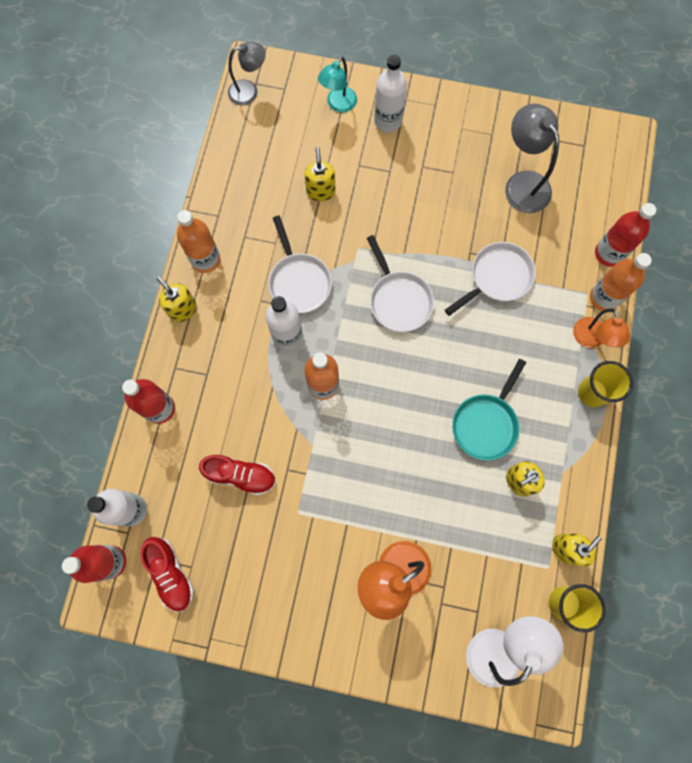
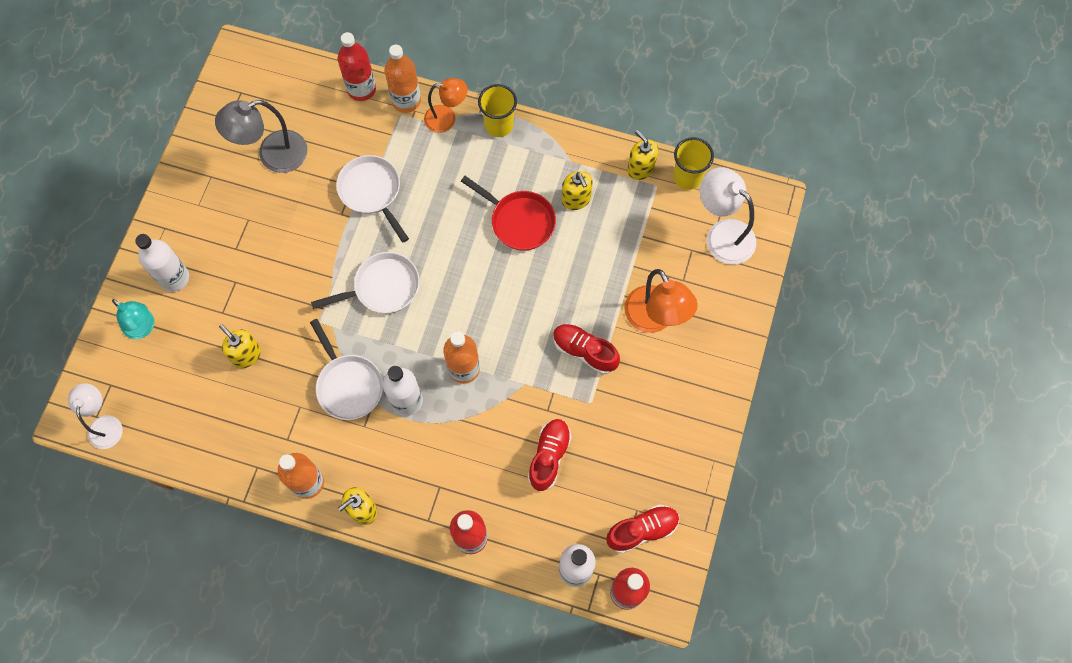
camera: 85 degrees left, 5 degrees down
grey lamp [228,42,266,105] -> white lamp [68,383,123,449]
white pan [268,215,332,313] -> white pan turned 75 degrees clockwise [310,319,383,420]
yellow soap dispenser [304,147,335,201] -> yellow soap dispenser turned 45 degrees clockwise [219,324,261,368]
turquoise pan [452,359,526,461] -> red pan [461,176,556,250]
none -> red shoe [553,324,620,374]

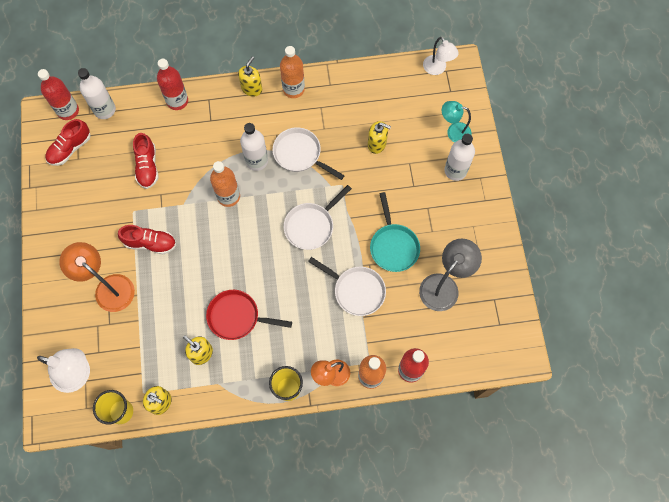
camera: 155 degrees right, 0 degrees up
none -> turquoise pan [370,192,420,272]

